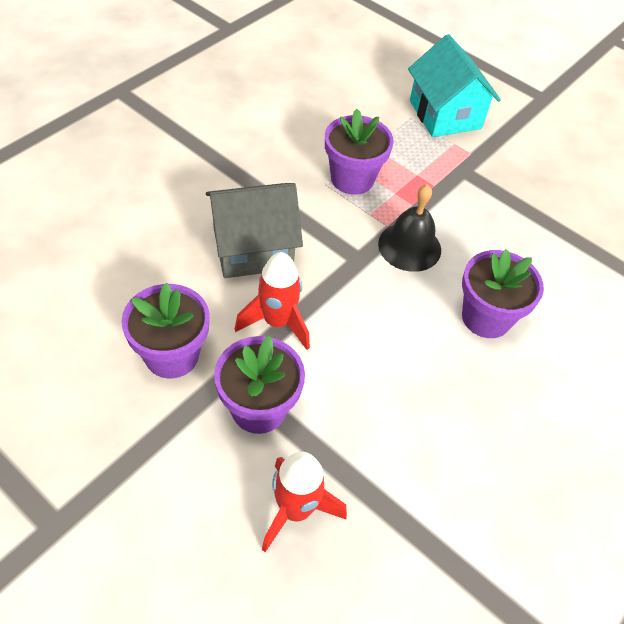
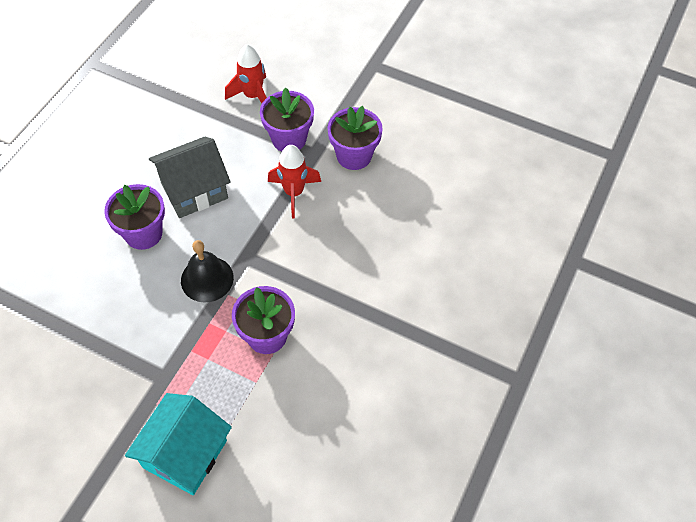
camera: 170 degrees right, 5 degrees up
grey house [206,183,303,278] -> grey house moved to [149,137,231,218]
turquoise house [408,34,501,137] -> turquoise house turned 60 degrees clockwise [125,393,232,495]

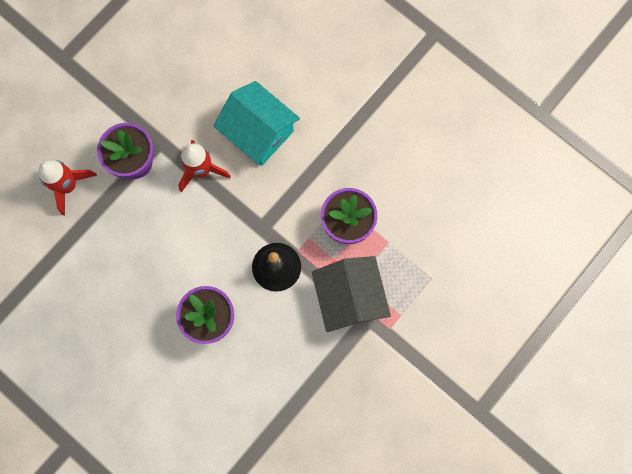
camera: 75 degrees left, 20 degrees up
turquoise house [125,393,232,495] -> turquoise house moved to [214,81,300,166]
grey house [149,137,231,218] -> grey house moved to [312,256,391,332]
purple flower pot [327,106,383,170] -> none

